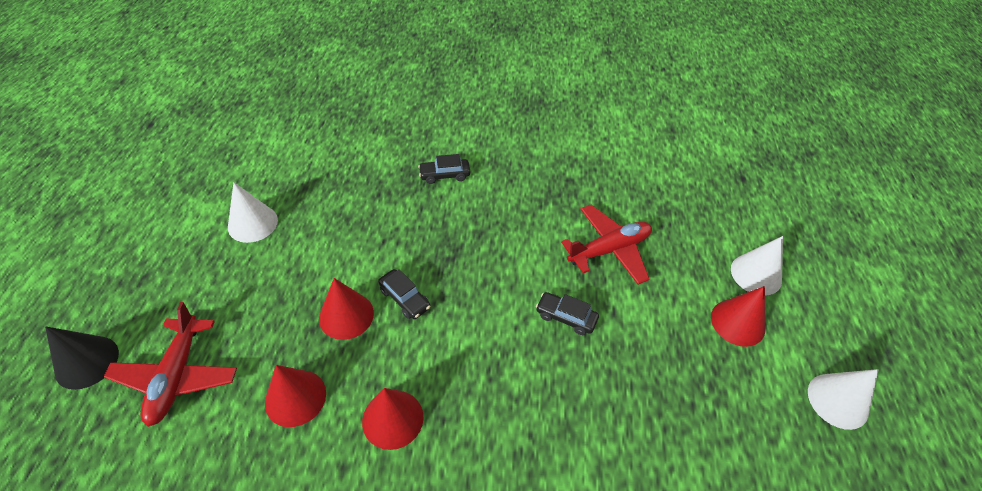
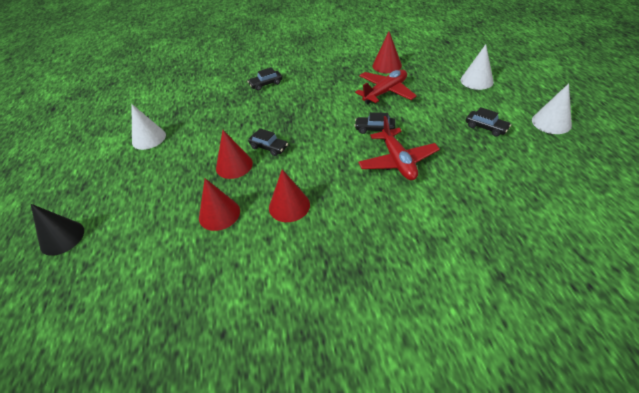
camera: 10 degrees left, 5 degrees down
red plane [104,302,237,427] -> red plane moved to [358,116,440,180]
red cone [711,286,765,347] -> red cone moved to [373,32,402,73]
none -> black car [466,107,511,137]

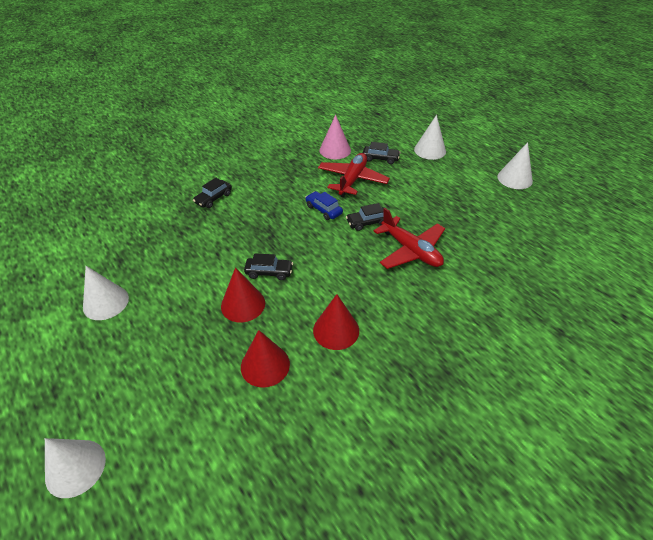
camera: 30 degrees left, 0 degrees up
black cone [31,204,84,256] -> white cone [45,438,106,498]
red cone [373,32,402,73] -> pink cone [319,115,351,159]
black car [466,107,511,137] -> black car moved to [363,142,401,164]
none -> blue car [305,191,343,220]

